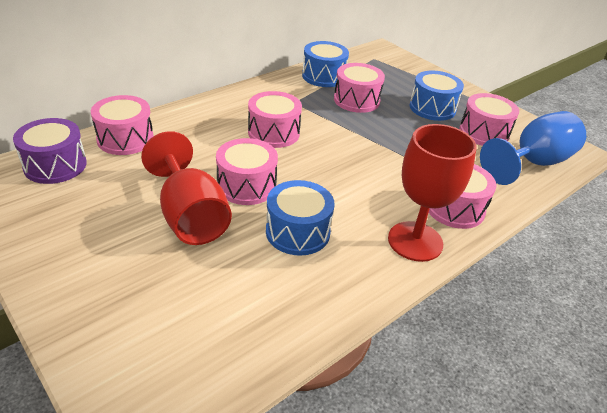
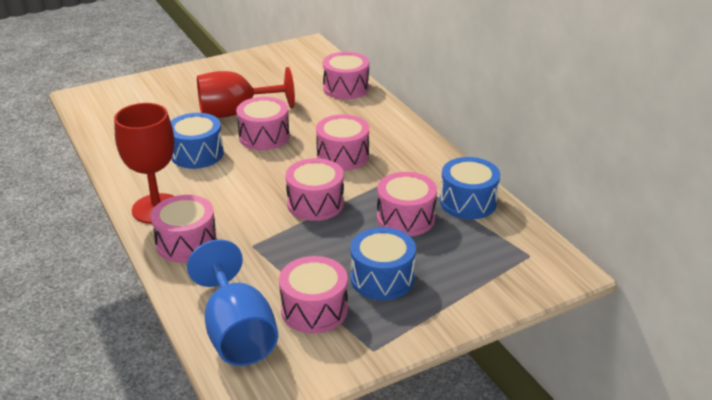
camera: 105 degrees right, 5 degrees down
purple drum [13,118,87,184] -> none
none -> pink drum [285,158,344,221]

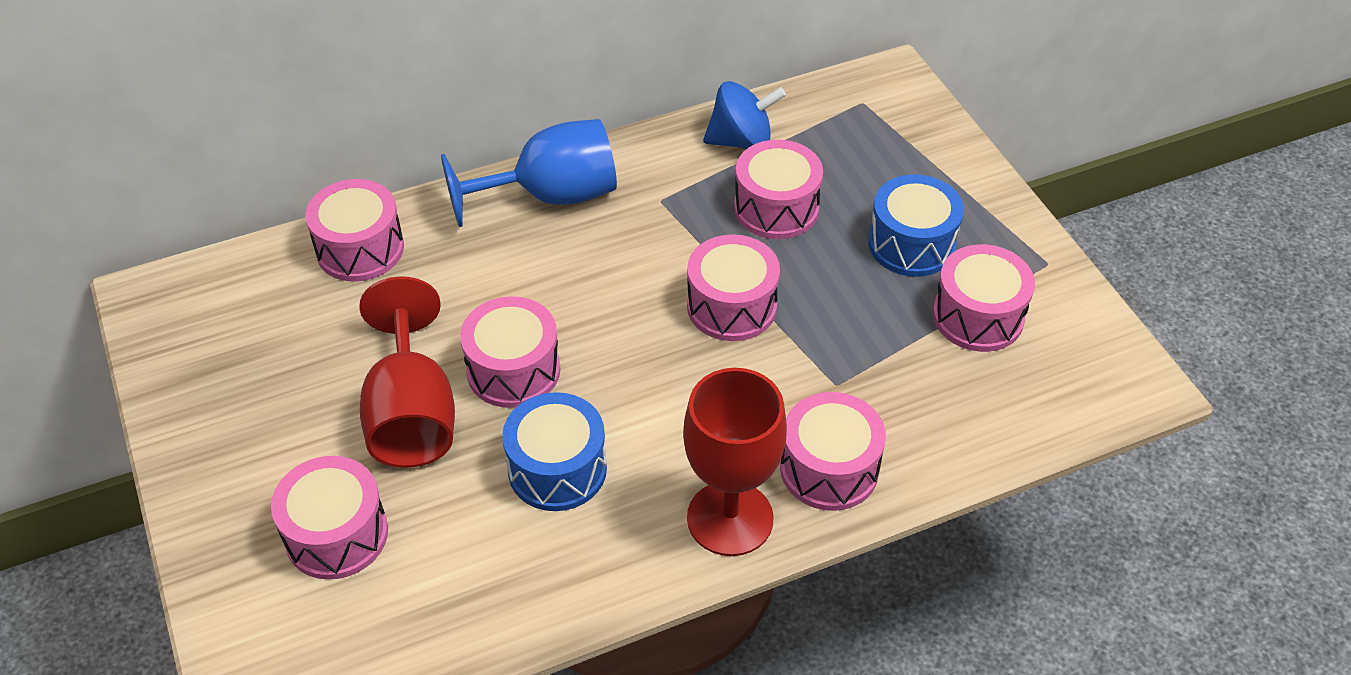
camera: 85 degrees left, 15 degrees up
blue goblet [187,239,278,366] -> blue goblet moved to [441,119,617,227]
pink drum [316,114,369,171] -> pink drum moved to [271,456,388,580]
blue drum [440,157,500,219] -> blue spinning top [703,81,786,149]

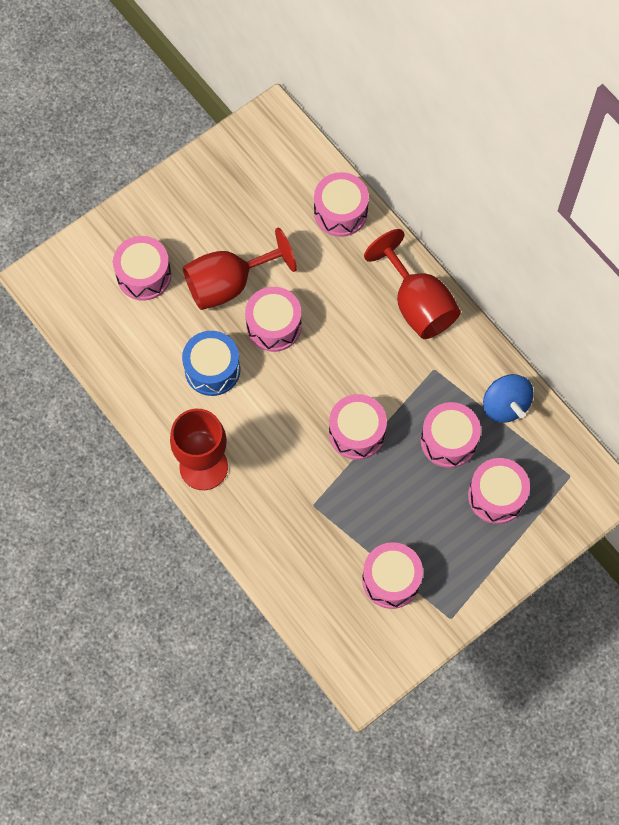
camera: 75 degrees right, 20 degrees up
blue goblet [441,119,617,227] -> red goblet [364,229,461,339]
pink drum [780,392,886,511] -> pink drum moved to [468,458,530,524]
blue drum [868,174,964,277] -> none

